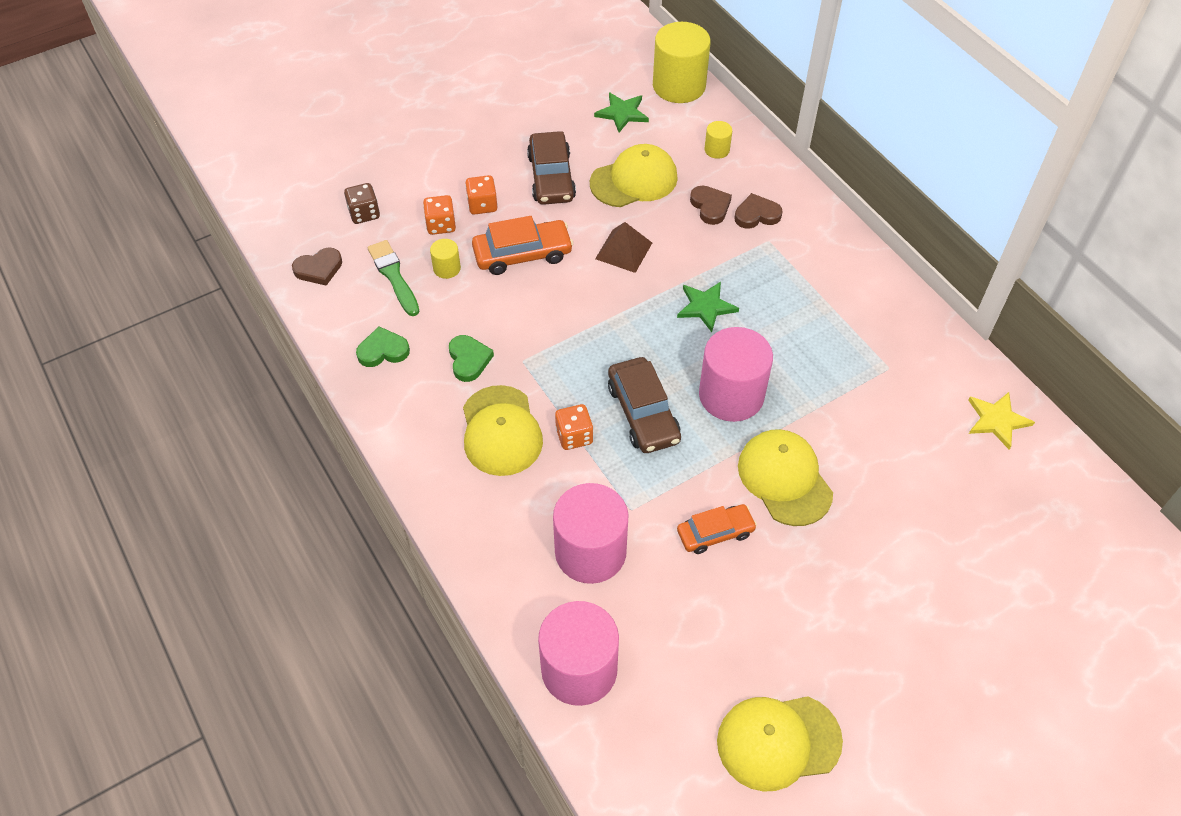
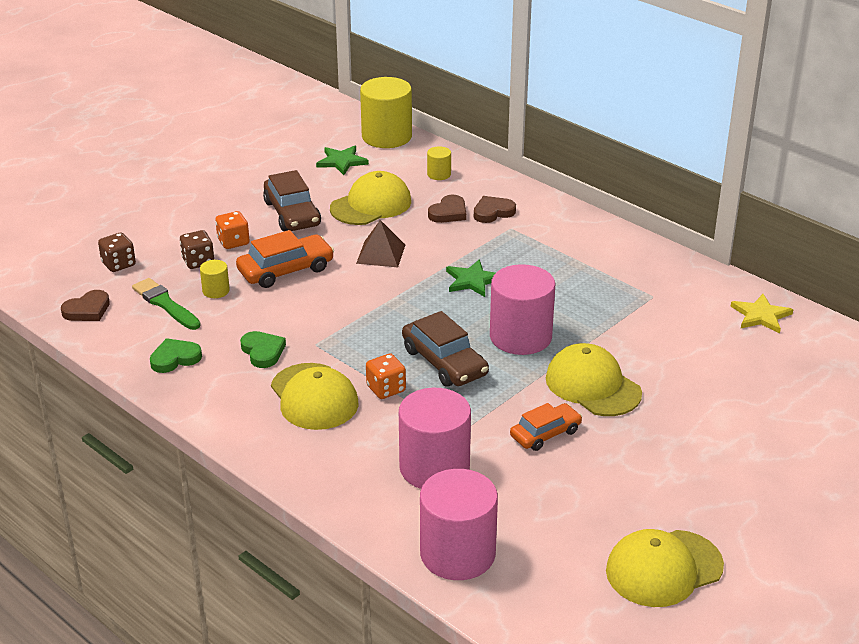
camera: 15 degrees left, 20 degrees down
orange dice [423,195,456,235] -> brown dice [180,230,214,269]
brown heart [690,185,732,225] -> brown heart turned 75 degrees clockwise [428,195,466,223]

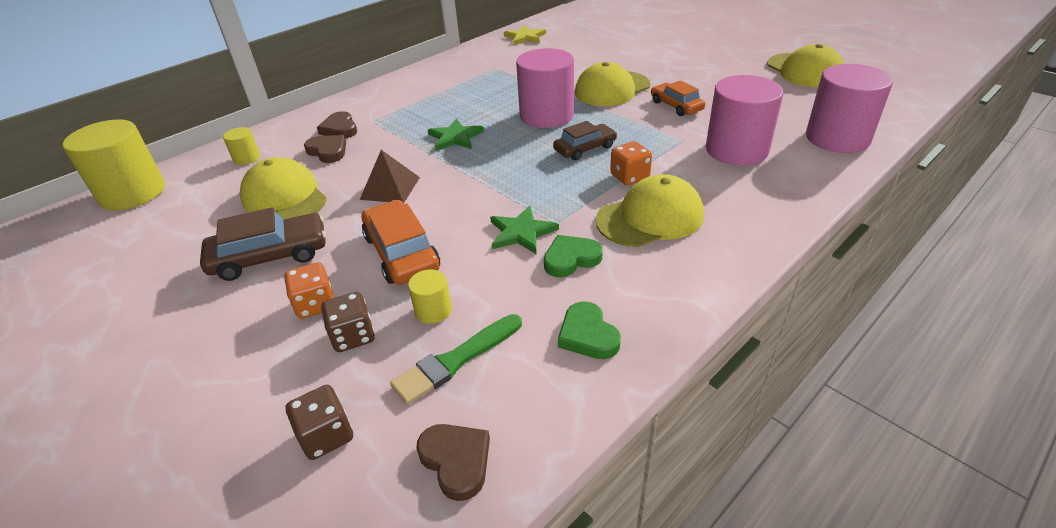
camera: 85 degrees left, 5 degrees up
green star [316,146,369,175] -> green star moved to [490,206,559,254]
brown car [402,311,489,387] -> brown car [553,121,617,160], size x0.67

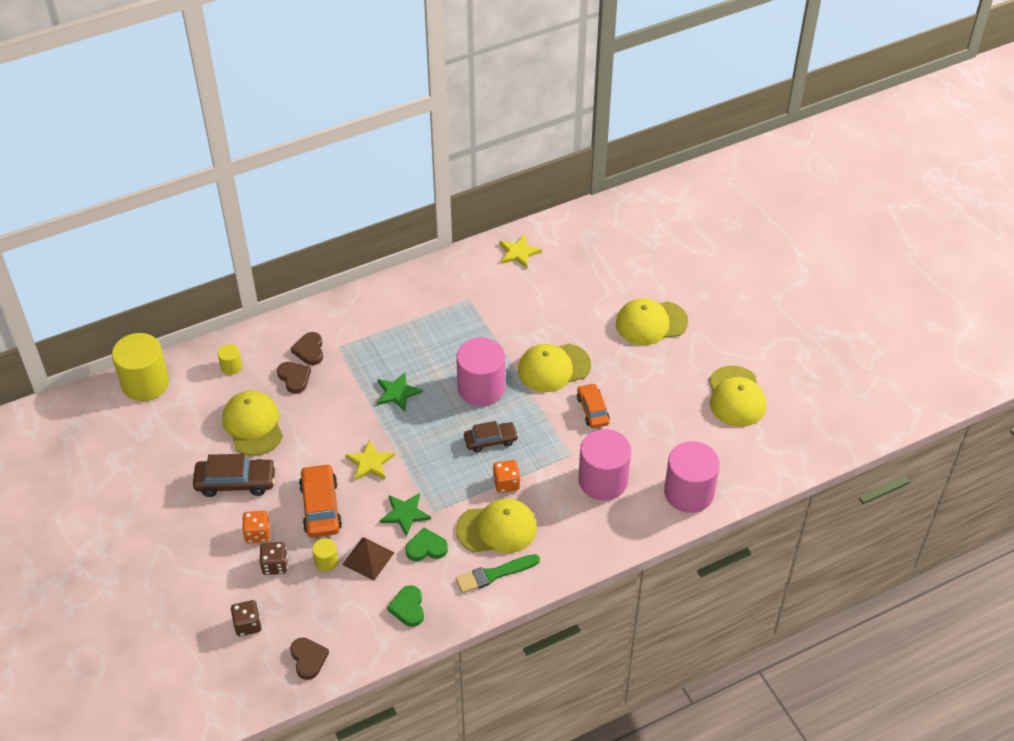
camera: 15 degrees right, 10 degrees up
brown pyramid [360,150,420,203] -> brown pyramid moved to [342,537,395,581]
green brush [390,314,522,405] -> green brush moved to [456,554,540,593]
none -> yellow star [345,440,395,481]
none -> yellow cap [616,298,688,345]

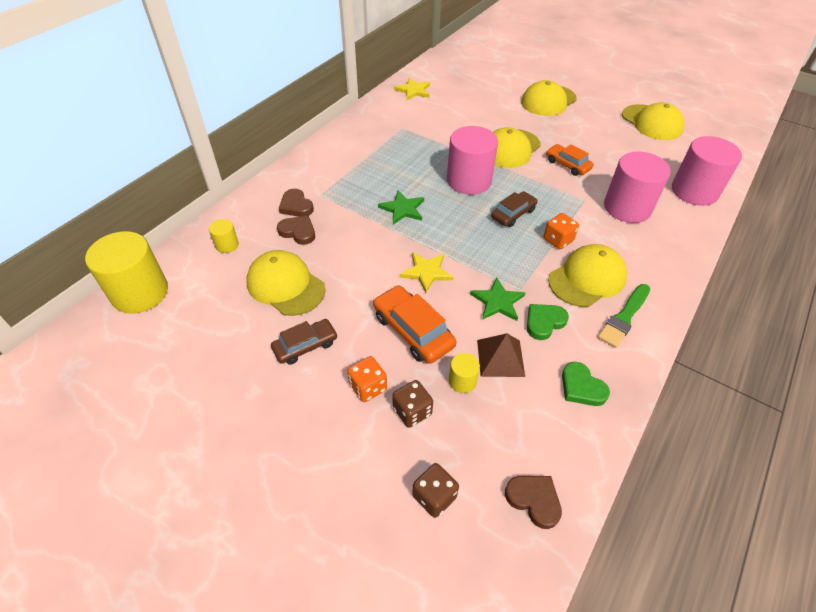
camera: 30 degrees left, 0 degrees up
brown car [193,454,276,497] -> brown car [271,319,338,365], size x0.67

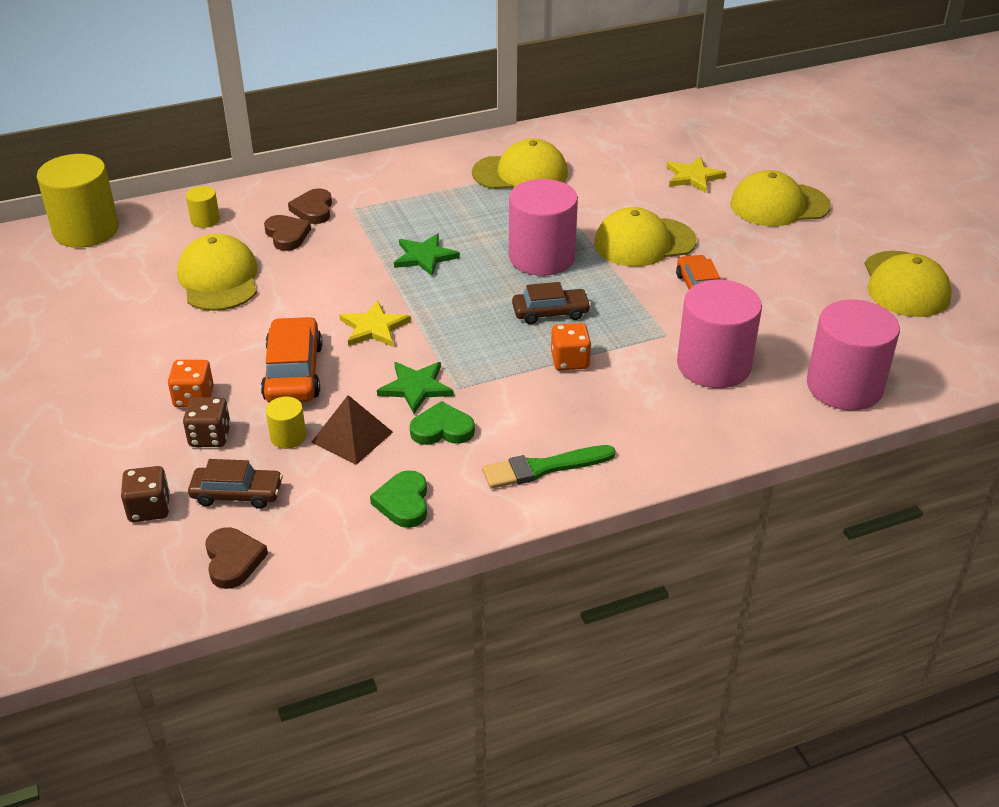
camera: 35 degrees right, 10 degrees down
brown car [271,319,338,365] -> brown car moved to [188,459,283,509]
yellow star [394,78,430,100] -> yellow star moved to [666,157,726,193]
yellow cap [548,244,627,307] -> yellow cap moved to [472,139,568,189]

